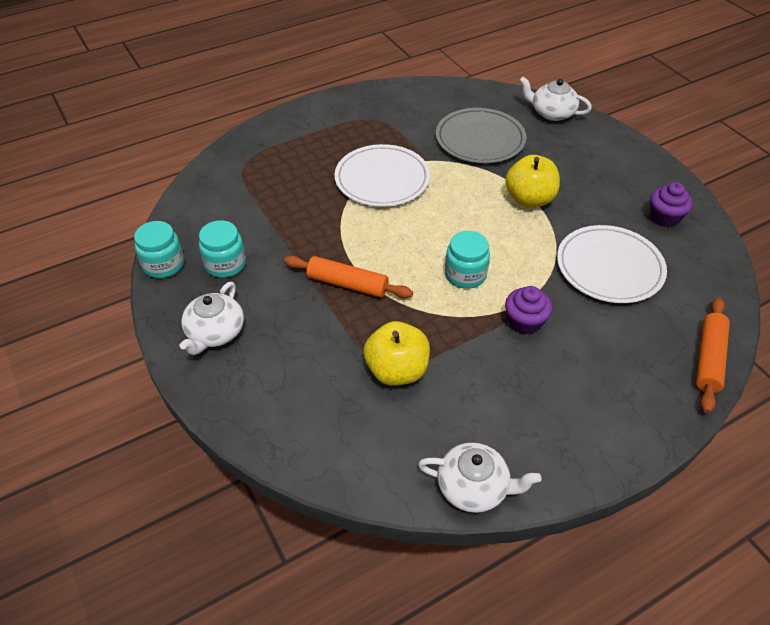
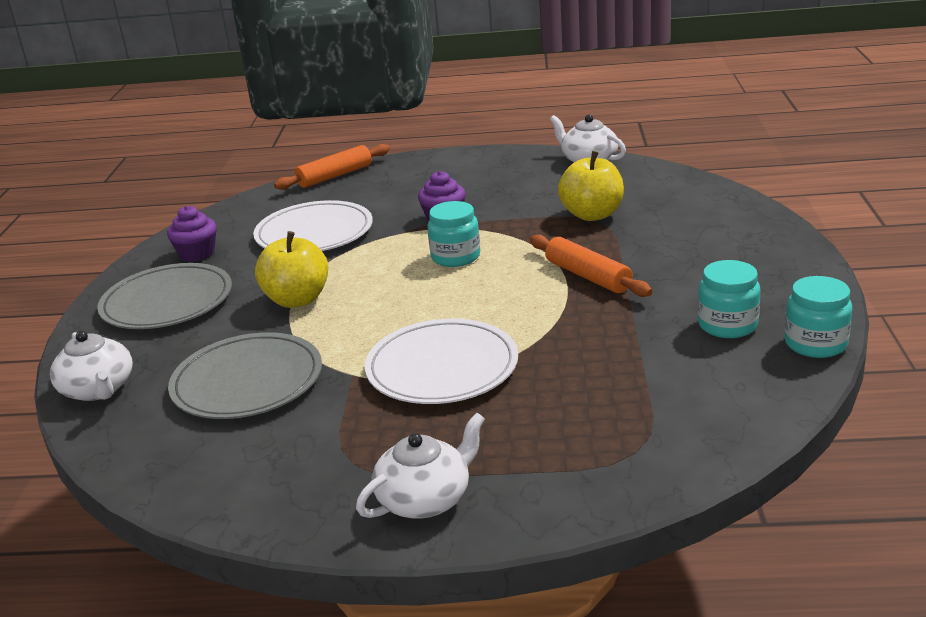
camera: 145 degrees left, 20 degrees down
white teapot [180,282,244,355] -> white teapot moved to [356,413,485,519]
none -> grey plate [97,263,232,329]

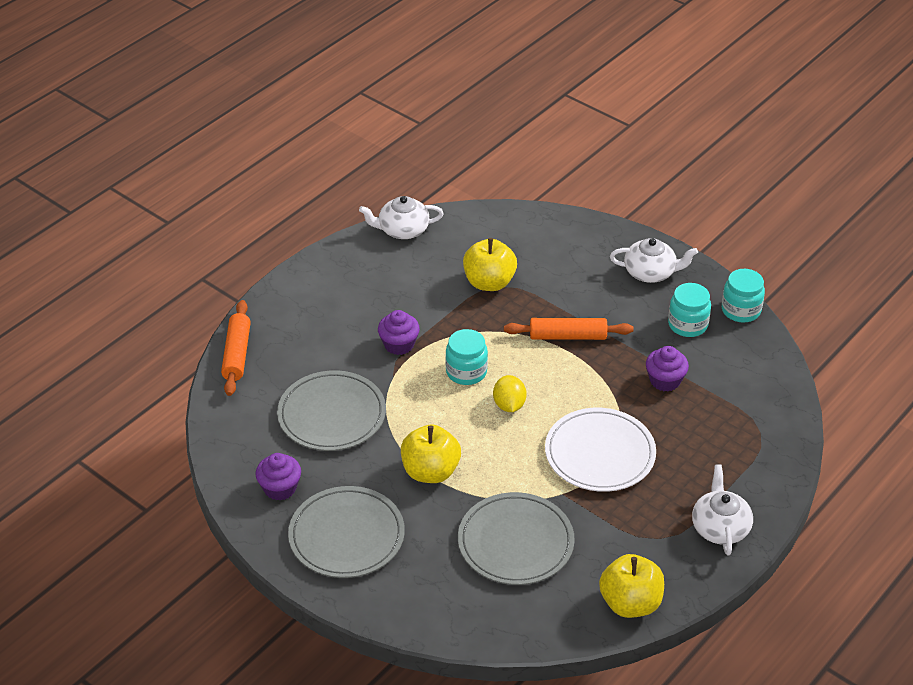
camera: 55 degrees left, 15 degrees up
white teapot [50,331,133,401] -> white teapot moved to [610,238,698,283]
white plate [253,200,373,251] -> grey plate [277,370,386,451]
none -> yellow lemon [493,375,527,412]
none -> yellow apple [599,554,664,618]
none -> purple cupcake [646,346,689,392]

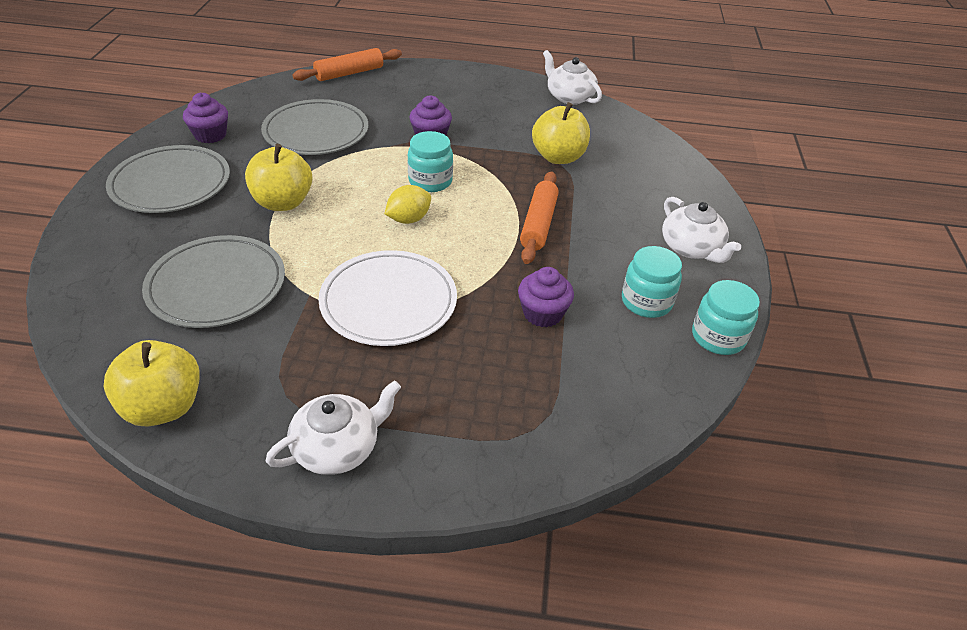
camera: 55 degrees right, 0 degrees up
orange rolling pin [504,318,633,340] -> orange rolling pin turned 45 degrees clockwise [520,171,559,264]

